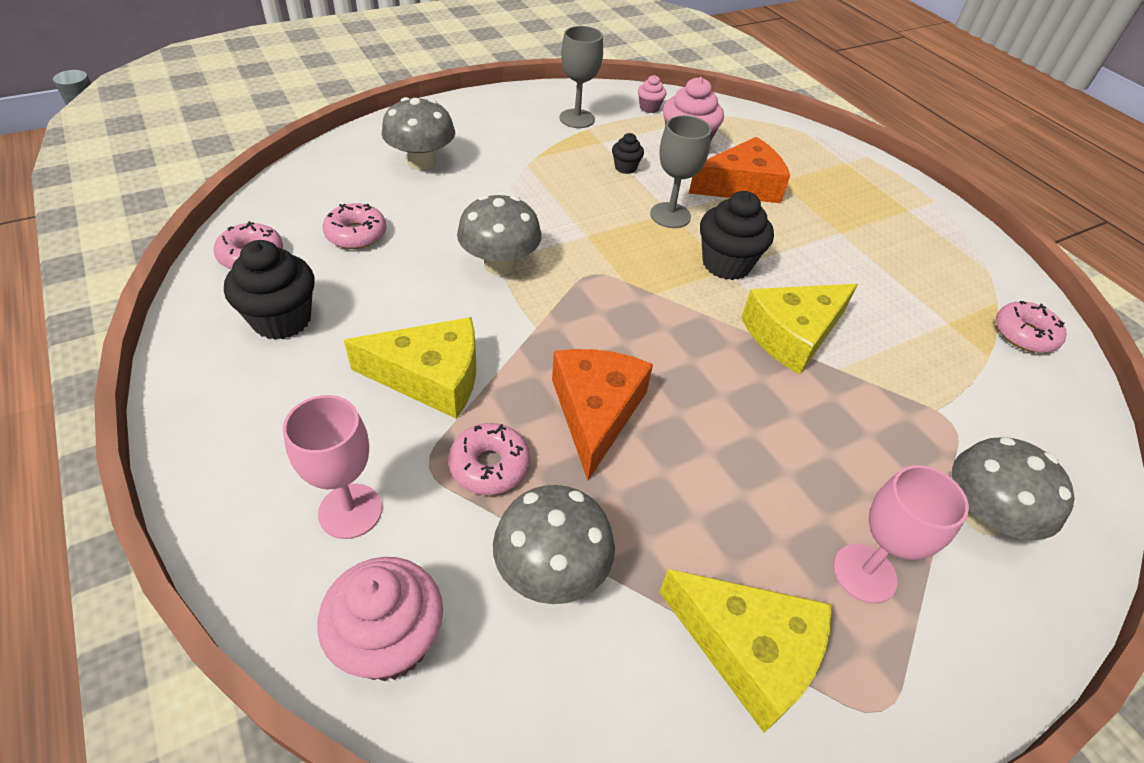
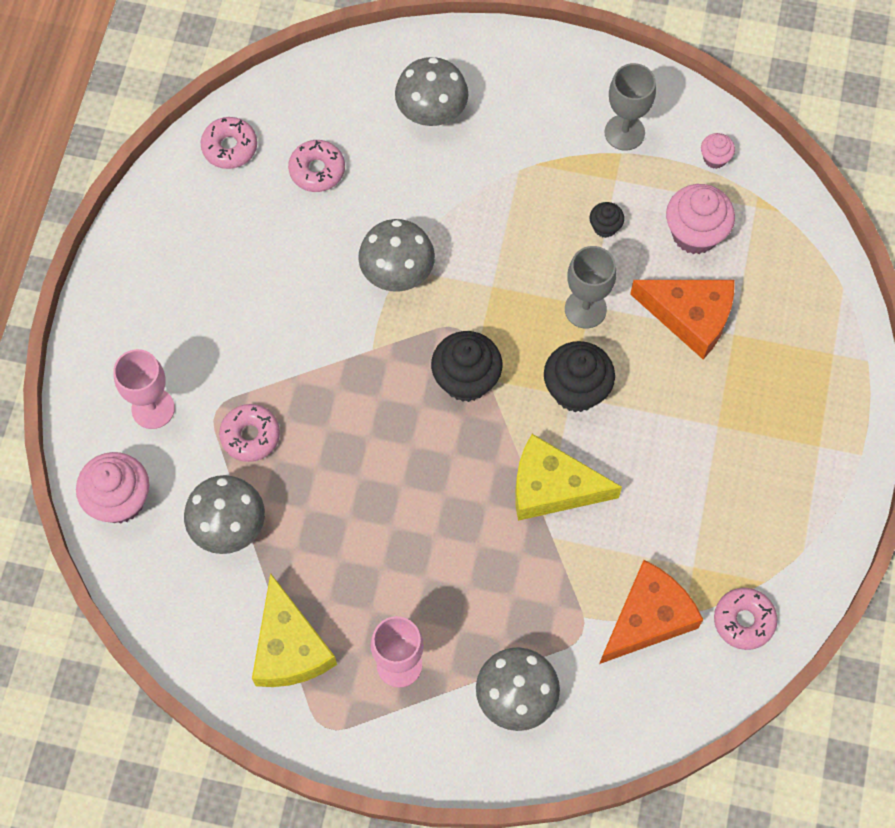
camera: 45 degrees right, 20 degrees up
black cupcake [224,240,314,340] -> black cupcake moved to [431,331,502,402]
yellow cheese [344,317,476,419] -> none
orange cheese [552,349,653,480] -> orange cheese moved to [599,560,703,664]

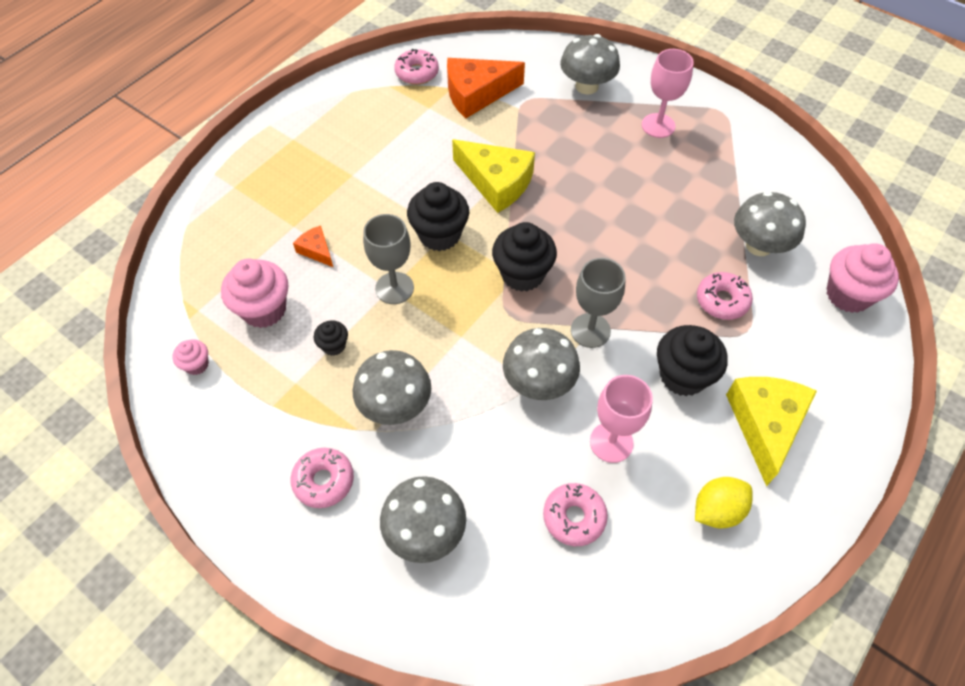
camera: 155 degrees left, 10 degrees down
pink goblet [113,349,175,429] -> pink goblet moved to [590,375,653,463]
pink donut [201,117,257,169] -> pink donut moved to [291,448,354,508]
yellow cheese [252,573,337,687] -> yellow cheese moved to [726,377,817,487]
grey goblet [605,63,656,151] -> grey goblet moved to [571,258,626,348]
orange cheese [630,280,735,359] -> orange cheese [293,226,333,267], size x0.49
none -> grey mushroom [353,350,431,425]
none -> black cupcake [657,325,728,396]
none -> yellow lemon [695,477,753,529]

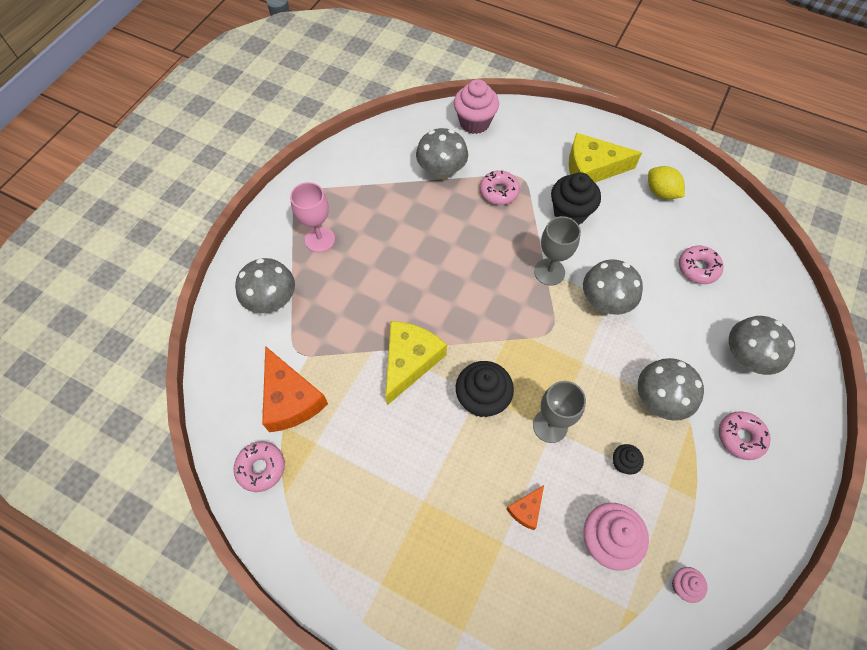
camera: 100 degrees left, 5 degrees up
black cupcake [492,222,557,292] -> none
pink goblet [590,375,653,463] -> none

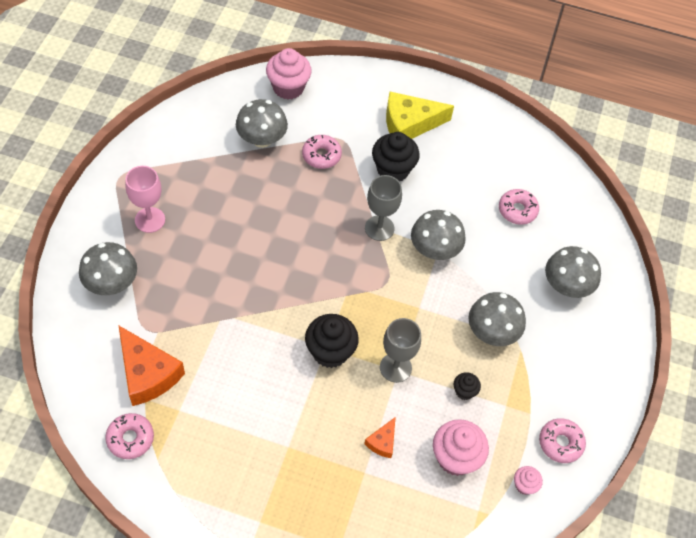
camera: 15 degrees left, 5 degrees down
yellow cheese [385,321,447,405] -> none
yellow lemon [648,166,685,199] -> none
pink donut [719,411,771,460] -> pink donut moved to [539,418,586,463]

